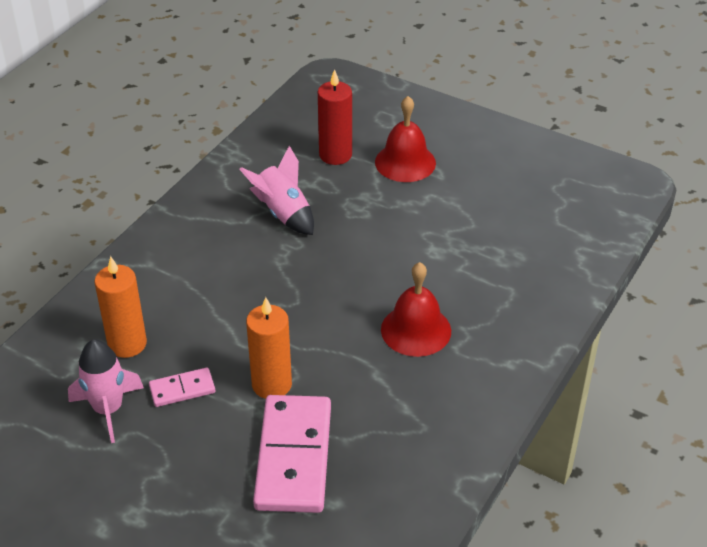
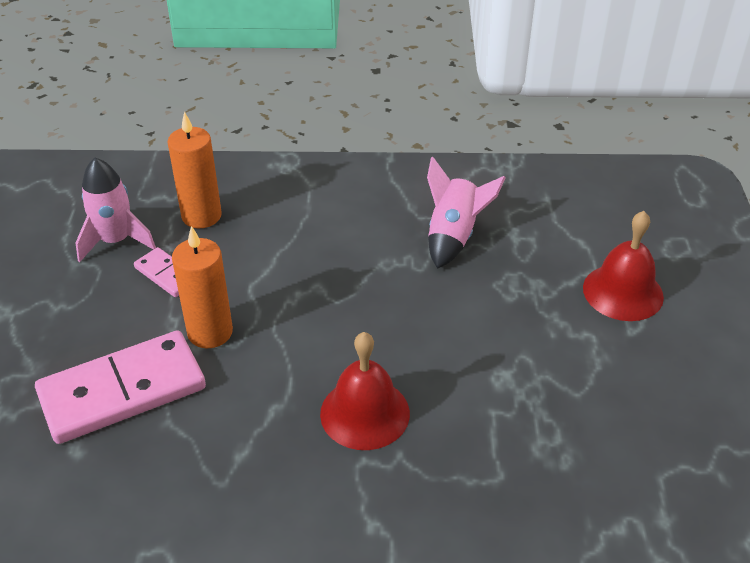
camera: 60 degrees right, 0 degrees up
red candle [318,69,352,165] -> none

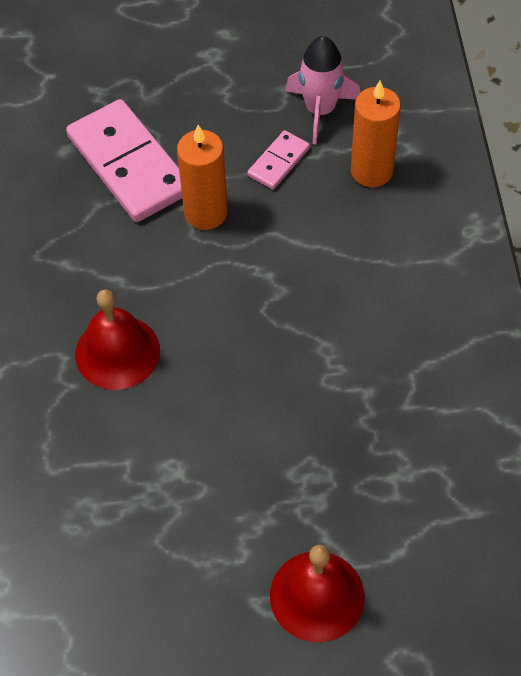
camera: 85 degrees right, 15 degrees up
pink rocket [427,157,506,269] -> none

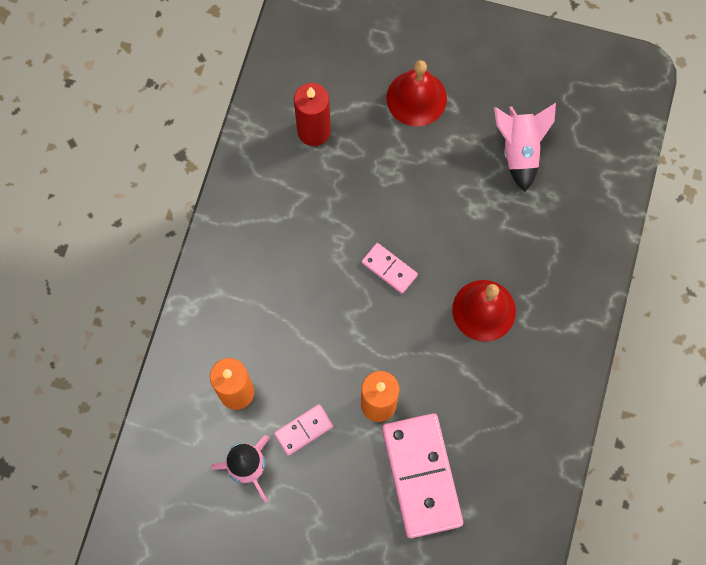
camera: 160 degrees left, 15 degrees up
none -> red candle [294,83,331,146]
none -> pink domino [361,243,418,294]
none -> pink rocket [494,103,556,192]

